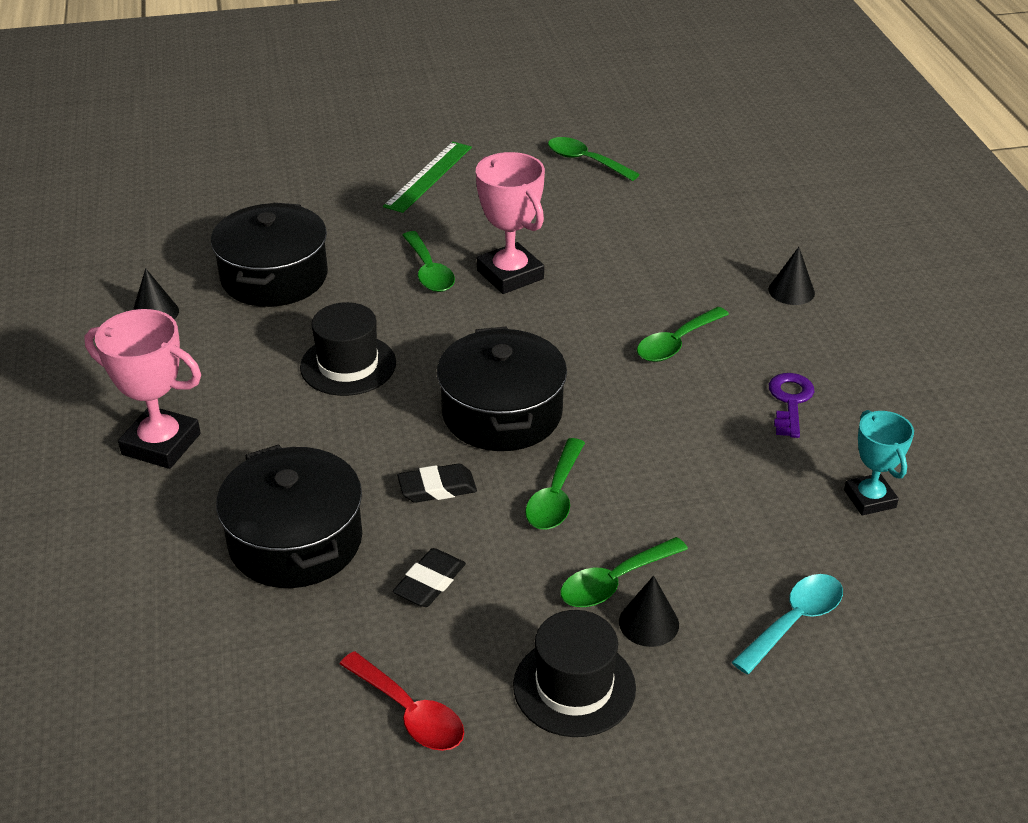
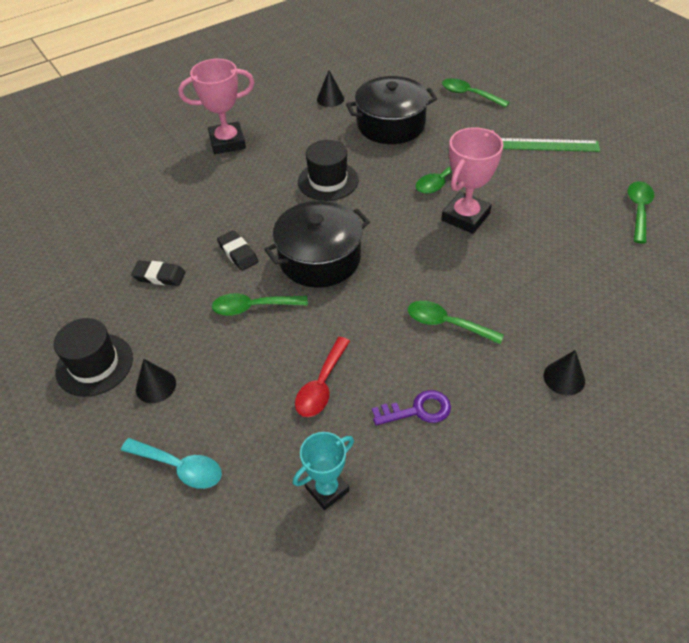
camera: 70 degrees right, 10 degrees up
pink trophy [84,309,201,469] -> pink trophy turned 75 degrees clockwise [178,59,254,154]
black pot [216,444,362,588] -> none
red spoon [340,651,464,751] -> red spoon moved to [295,337,350,417]
green spoon [560,537,688,607] -> green spoon moved to [442,78,509,108]

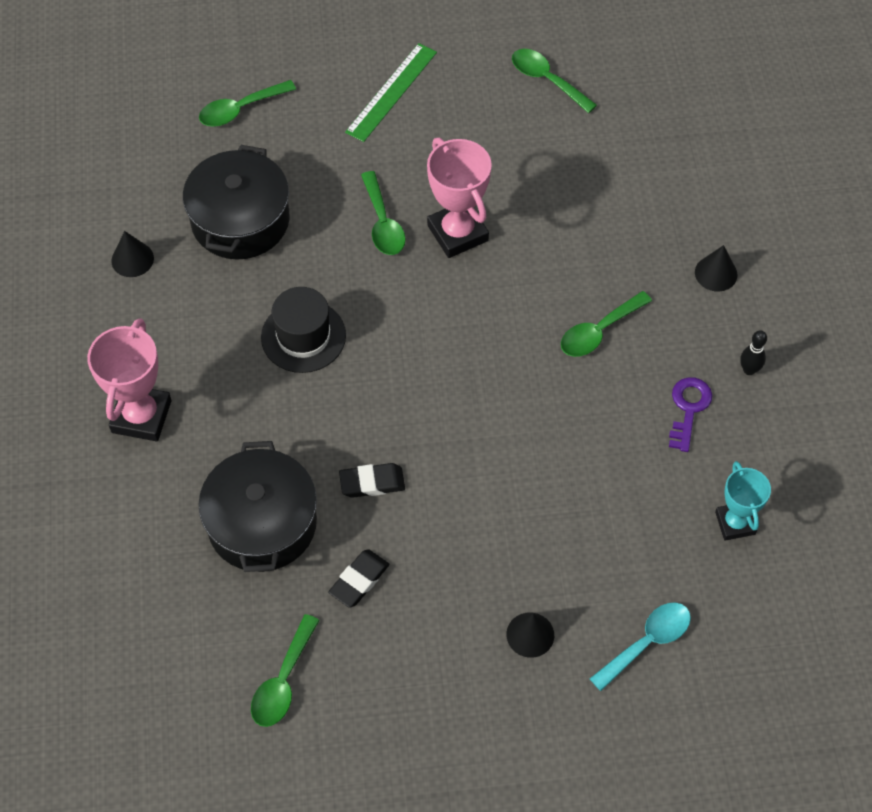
camera: 65 degrees left, 10 degrees up
black hat [54,318,133,397] -> none
green spoon [212,293,308,316] -> green spoon moved to [251,614,320,727]
black pot [264,200,370,288] -> black pot moved to [198,441,317,572]
red spoon [295,337,350,417] -> none
none -> black bowling pin [740,330,767,375]

